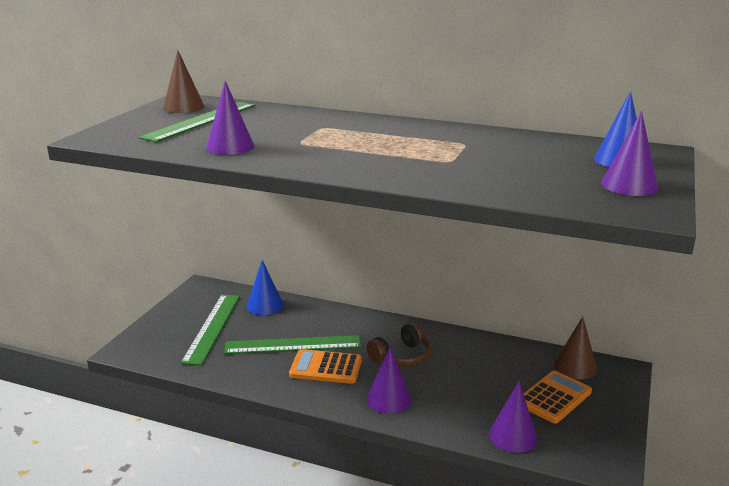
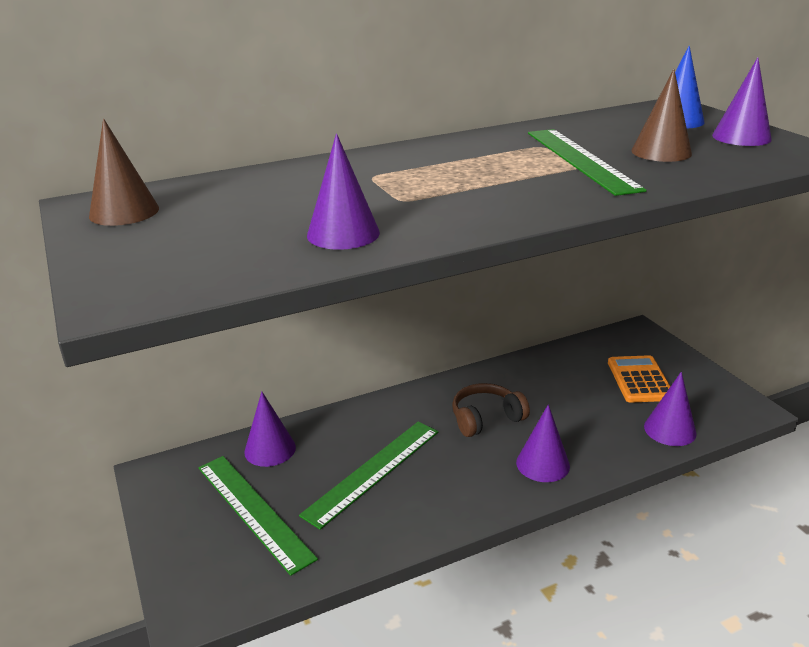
camera: 45 degrees left, 5 degrees up
green ruler [139,102,255,142] -> green ruler moved to [528,129,646,196]
blue cone [247,260,284,315] -> purple cone [244,392,296,467]
orange calculator [289,349,362,384] -> none
brown headphones [367,322,432,367] -> brown headphones turned 120 degrees counterclockwise [452,383,530,437]
brown cone [554,317,597,379] -> brown cone moved to [631,69,692,162]

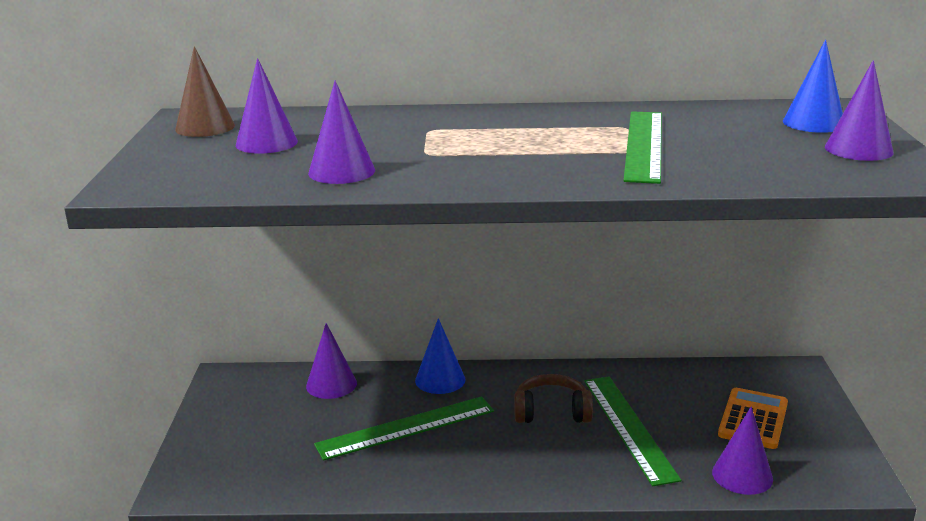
camera: 25 degrees right, 5 degrees down
green ruler [198,456,318,576] -> green ruler moved to [584,377,681,486]
purple cone [516,404,570,482] -> purple cone moved to [236,58,298,154]
brown cone [631,69,692,162] -> none
none -> blue cone [415,318,465,394]

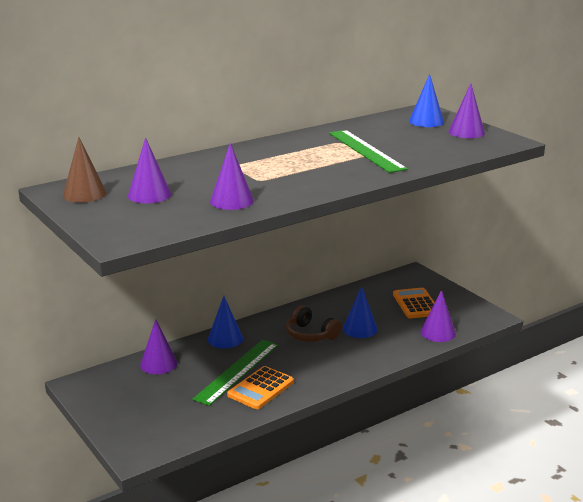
camera: 35 degrees left, 0 degrees up
brown headphones [514,374,593,423] -> brown headphones turned 105 degrees counterclockwise [286,306,341,342]
green ruler [584,377,681,486] -> blue cone [343,286,377,338]
none -> orange calculator [227,366,294,409]

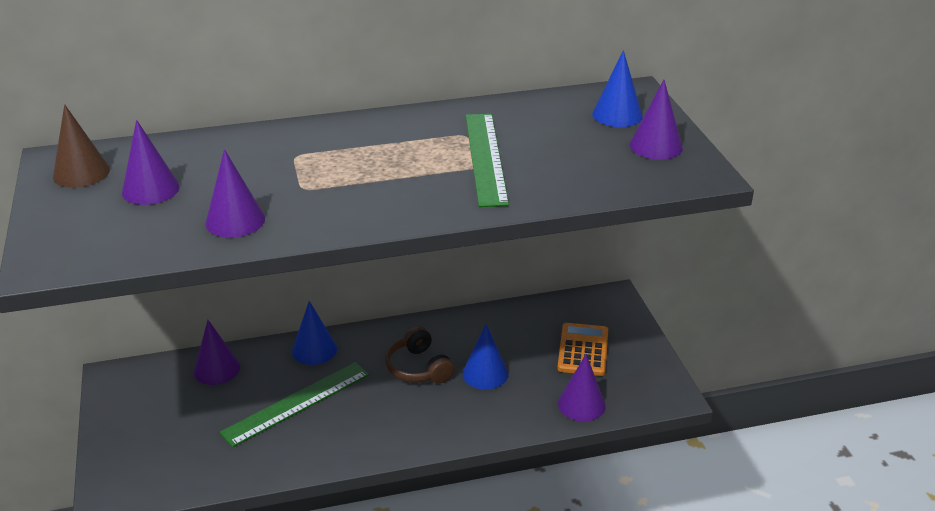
camera: 20 degrees right, 10 degrees up
orange calculator [227,366,294,409] -> none

